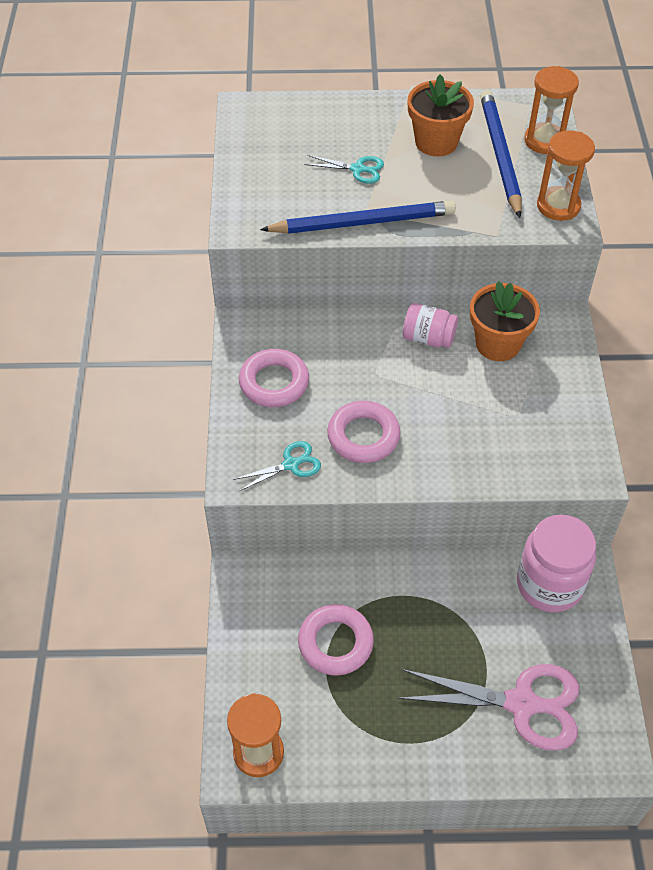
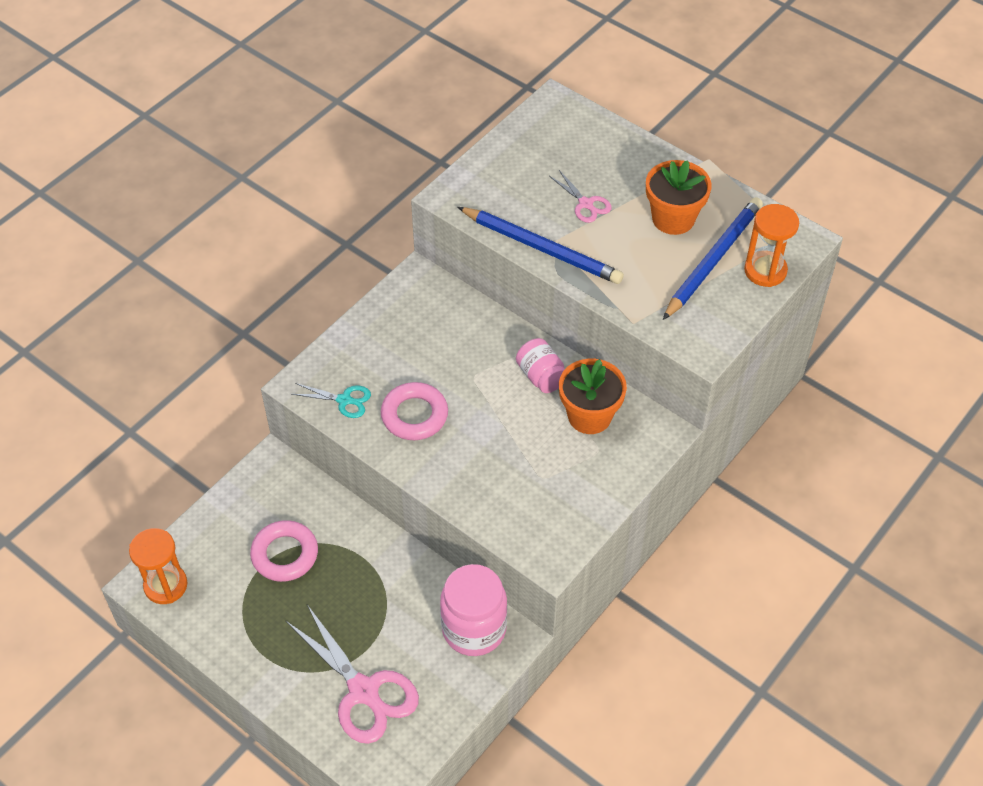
camera: 40 degrees right, 0 degrees up
pink ring [239,349,309,407] -> none
turquoise scissors [304,155,384,184] -> pink scissors [549,170,612,223]
orange hourglass [537,130,595,221] -> none

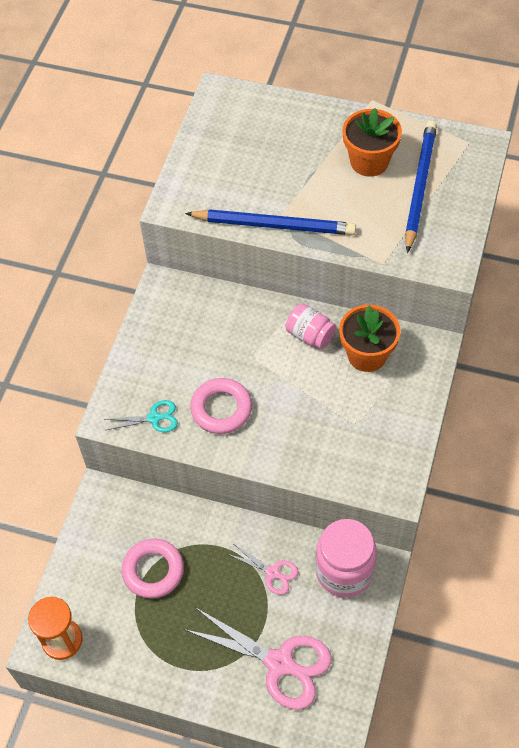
camera: 20 degrees left, 5 degrees up
pink scissors [549,170,612,223] -> pink scissors moved to [228,544,298,595]
orange hourglass [744,204,799,287] -> none

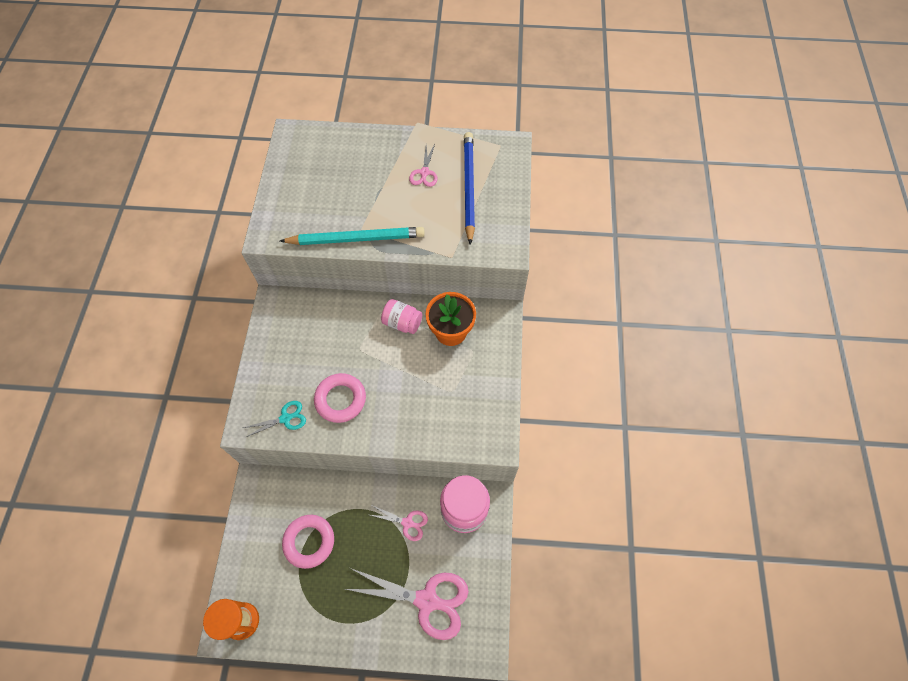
camera: 15 degrees left, 5 degrees up
blue pencil [185,209,356,235] -> turquoise pencil [280,227,425,245]
orange flower pot [342,108,402,177] -> pink scissors [409,144,438,187]

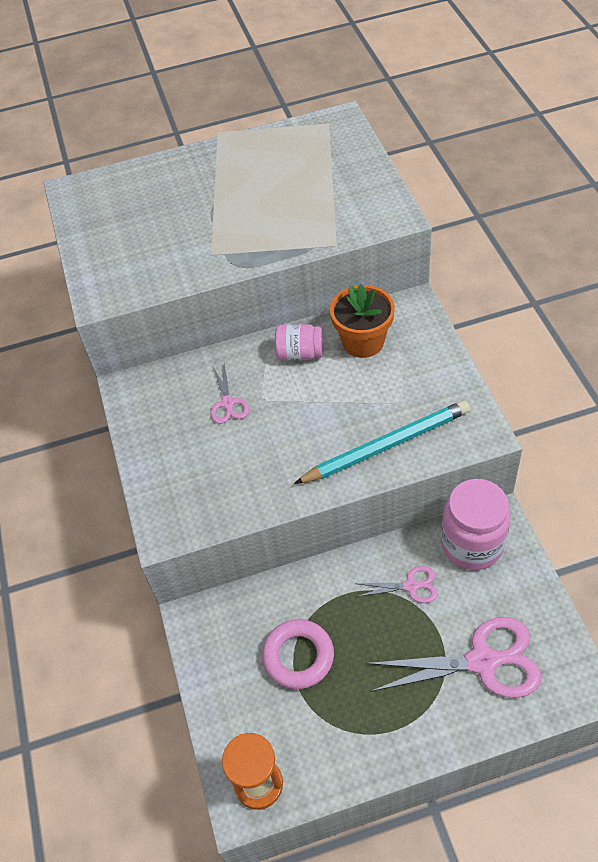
camera: 15 degrees left, 10 degrees down
turquoise scissors [243,401,306,437] -> none
turquoise pencil [280,227,425,245] -> turquoise pencil moved to [294,400,470,484]
pink ring [314,373,366,423] -> none
pink scissors [409,144,438,187] -> pink scissors moved to [211,364,249,424]
blue pencil [464,132,475,245] -> none

